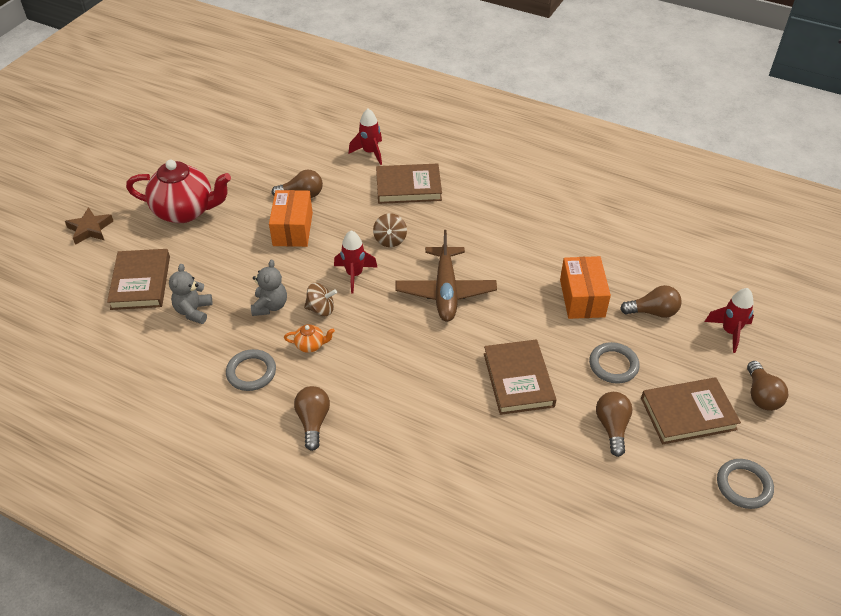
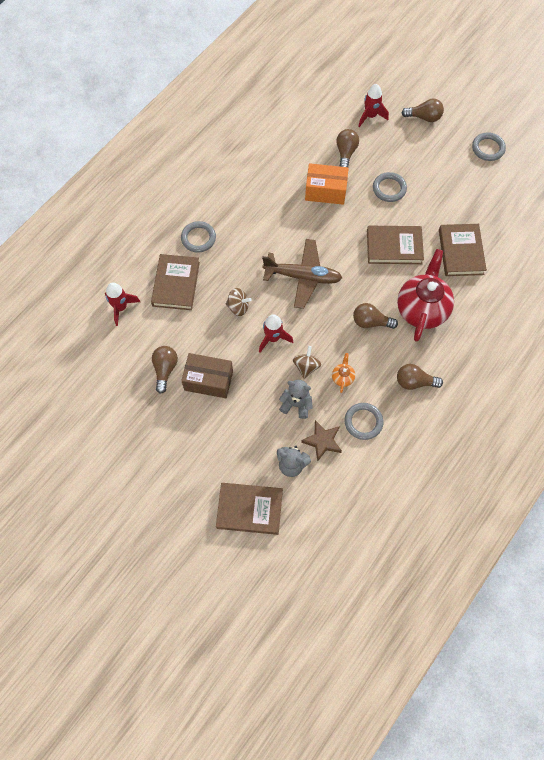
camera: 80 degrees left, 20 degrees up
brown star [65,207,113,245] -> brown star moved to [301,420,342,462]
red teapot [126,160,231,223] -> red teapot moved to [397,249,454,342]
orange box [269,190,313,247] -> brown box [181,353,233,398]
brown light bulb [596,392,632,457] -> brown light bulb moved to [353,303,398,329]
brown book [641,377,741,444] -> brown book moved to [439,224,487,276]
none -> grey ring [181,221,216,253]

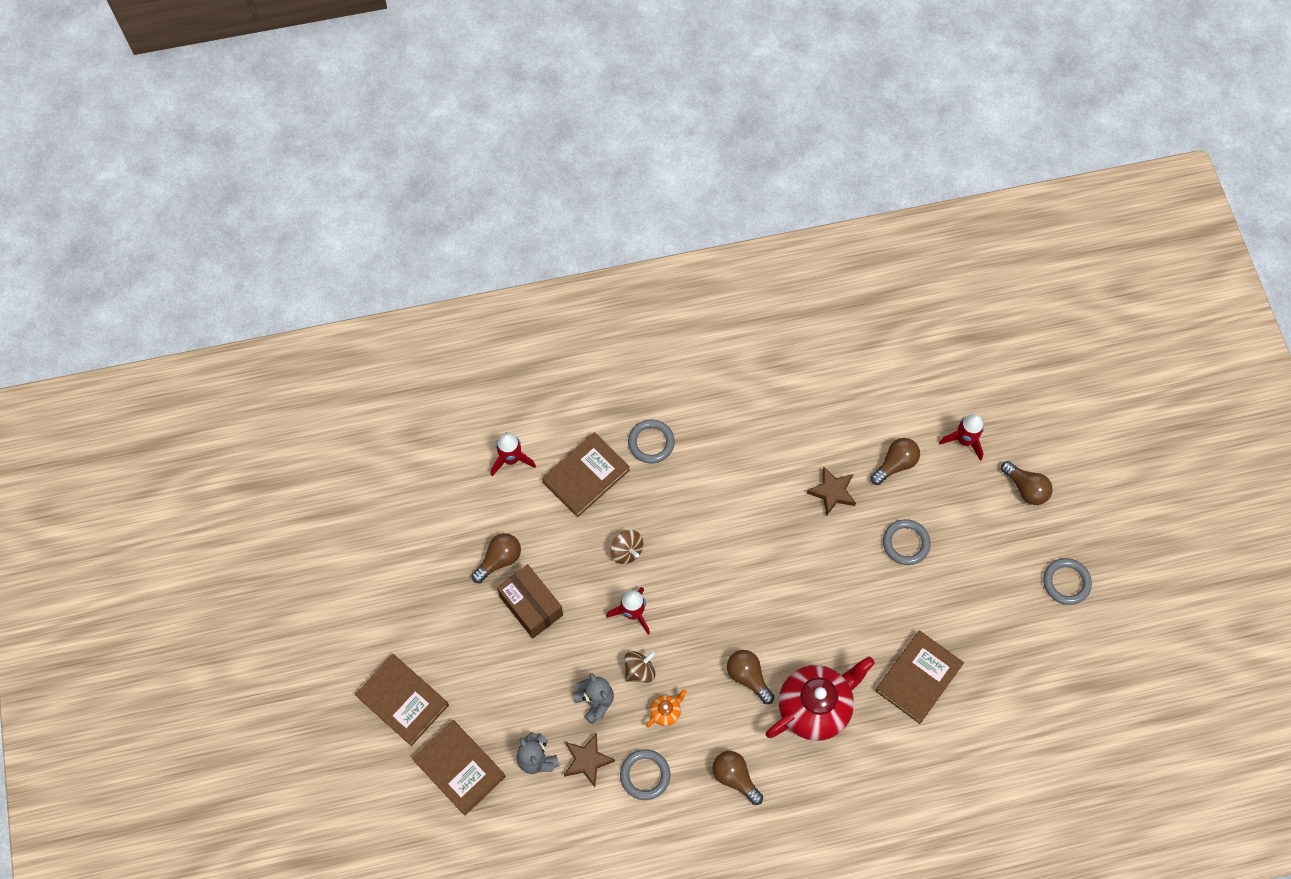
camera: 40 degrees right, 0 degrees up
brown plane [262,239,342,309] -> none
orange box [305,163,349,205] -> brown star [807,467,856,516]
brown book [367,226,424,264] -> brown book moved to [355,654,449,746]

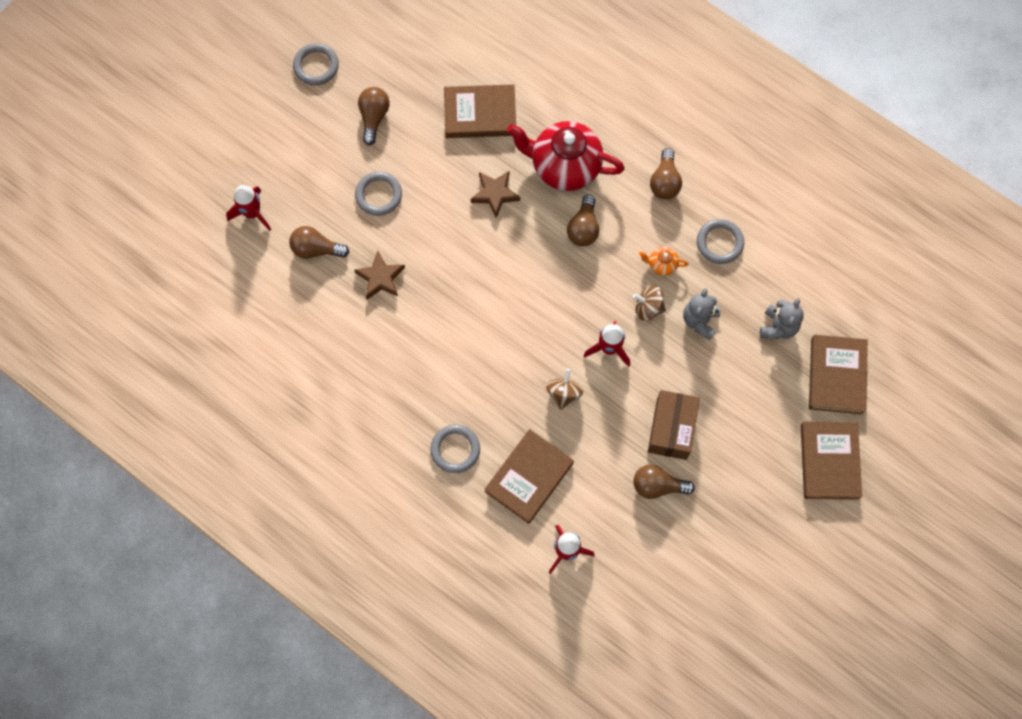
camera: 130 degrees left, 5 degrees up
brown book [542,432,630,517] -> brown book turned 60 degrees counterclockwise [484,429,574,524]
brown star [564,733,615,787] -> brown star moved to [471,171,520,218]
brown light bulb [1001,461,1053,505] -> brown light bulb moved to [358,87,390,146]

